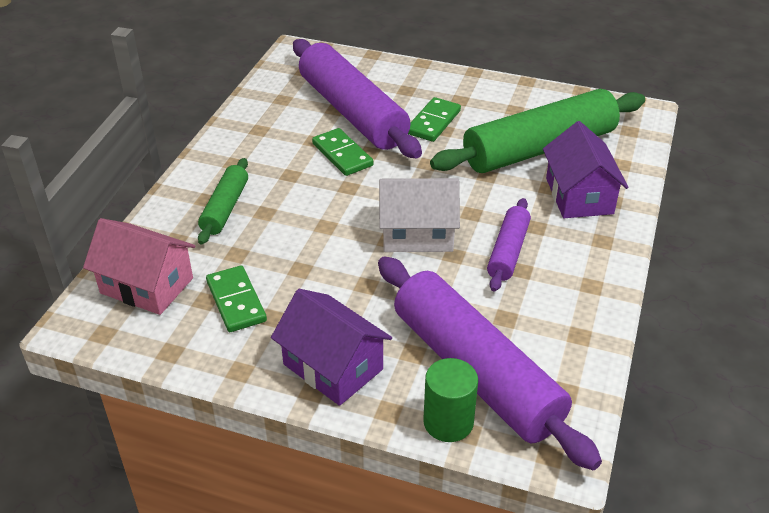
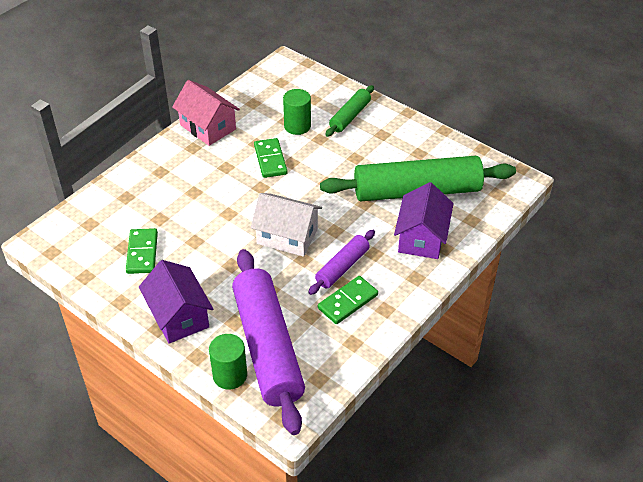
camera: 20 degrees right, 5 degrees up
pink house [83,218,195,315] -> pink house moved to [172,80,240,146]
green rolling pin [198,158,248,244] -> green rolling pin moved to [326,85,374,137]
purple rolling pin [293,39,422,158] -> green cylinder [283,89,311,135]
green domino [408,97,461,142] -> green domino moved to [318,276,378,324]

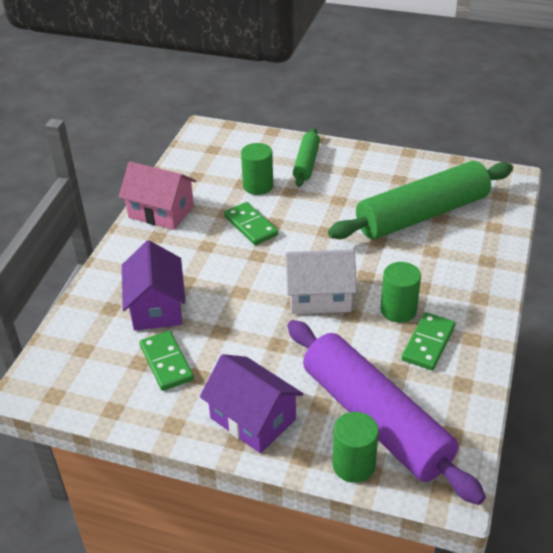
camera: 20 degrees left, 5 degrees down
purple rolling pin [308,230,375,295] -> green cylinder [381,262,421,323]
purple house [394,182,454,259] -> purple house moved to [122,240,186,331]

